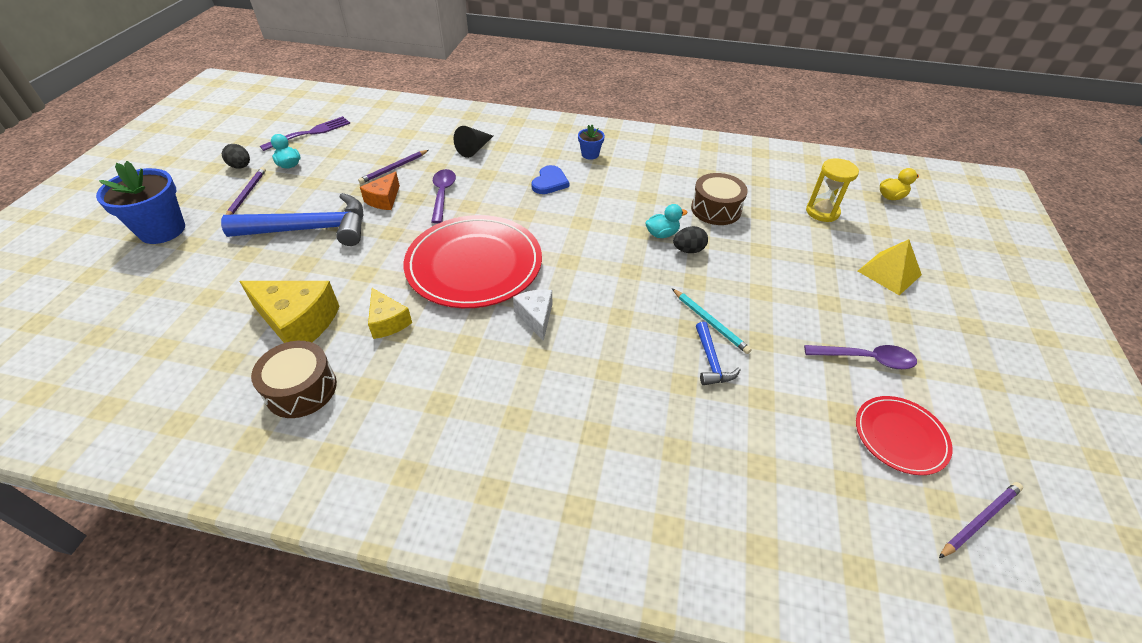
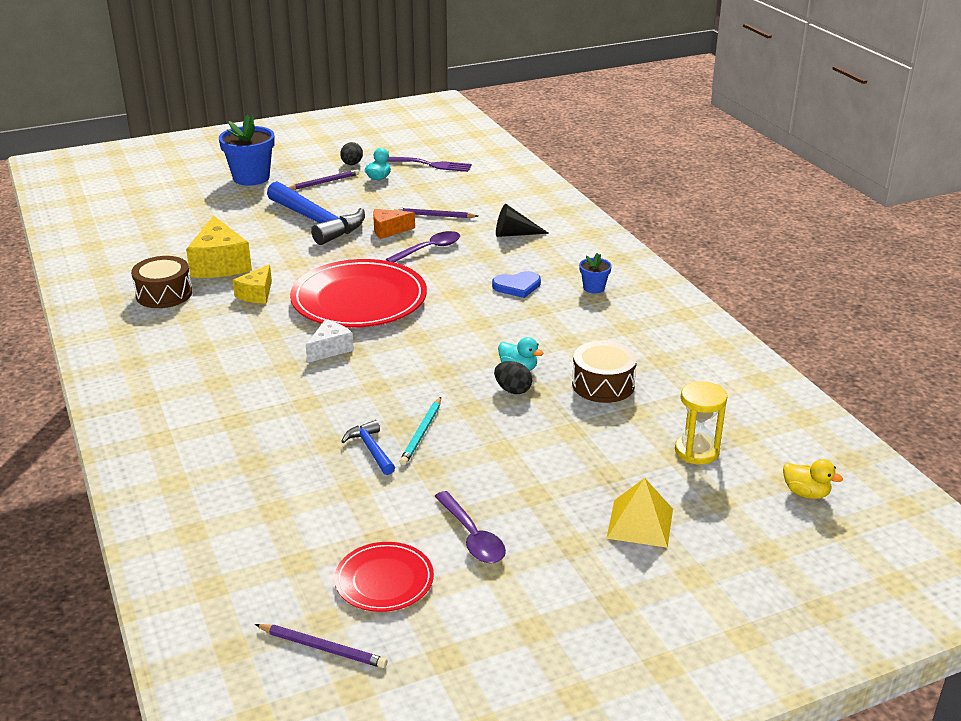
camera: 55 degrees right, 15 degrees down
blue hammer [696,322,741,385] -> blue hammer turned 105 degrees clockwise [341,420,395,475]

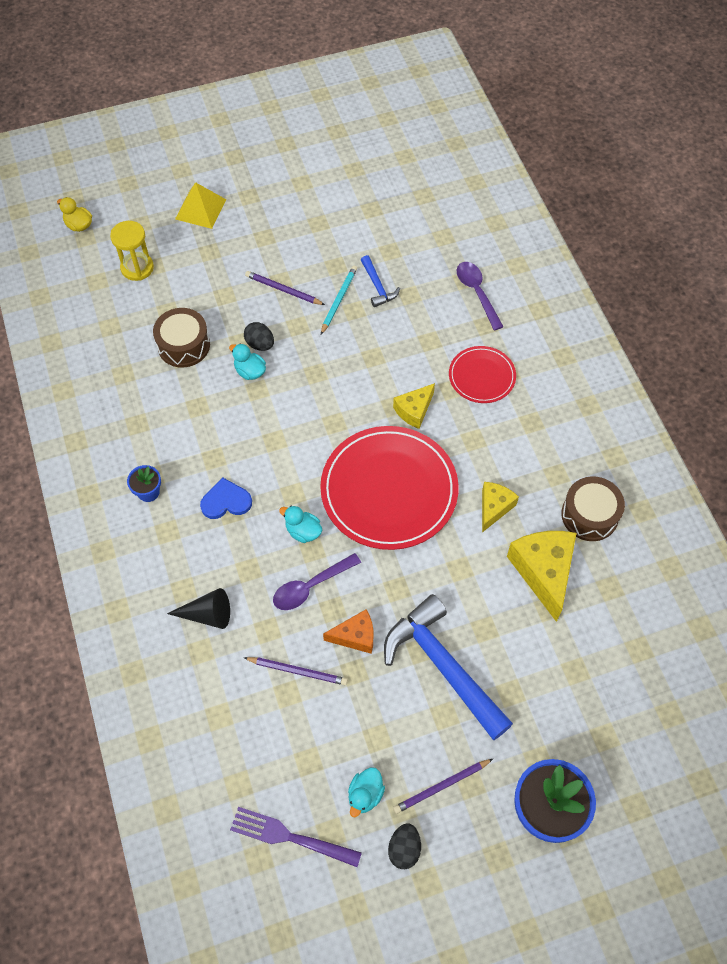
camera: 175 degrees left, 30 degrees up
purple pencil [255,624,388,668] -> purple pencil moved to [245,271,325,305]
white cheese [306,320,354,363] -> yellow cheese [393,383,435,429]
red plate [334,542,434,612] -> red plate moved to [449,346,516,403]
purple spoon [434,491,506,563] -> purple spoon moved to [457,262,504,330]
none -> turquoise duck [279,506,322,543]

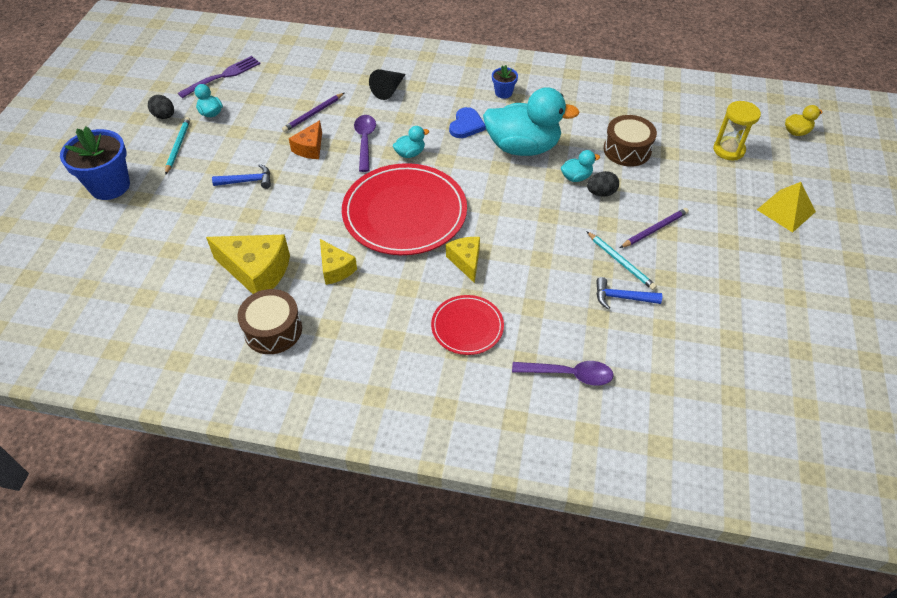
camera: 120 degrees right, 10 degrees down
blue hammer [384,594,513,740] -> blue hammer [212,164,271,189], size x0.46
purple pencil [393,759,493,814] -> turquoise pencil [165,117,190,175]
none -> turquoise duck [483,87,580,156]

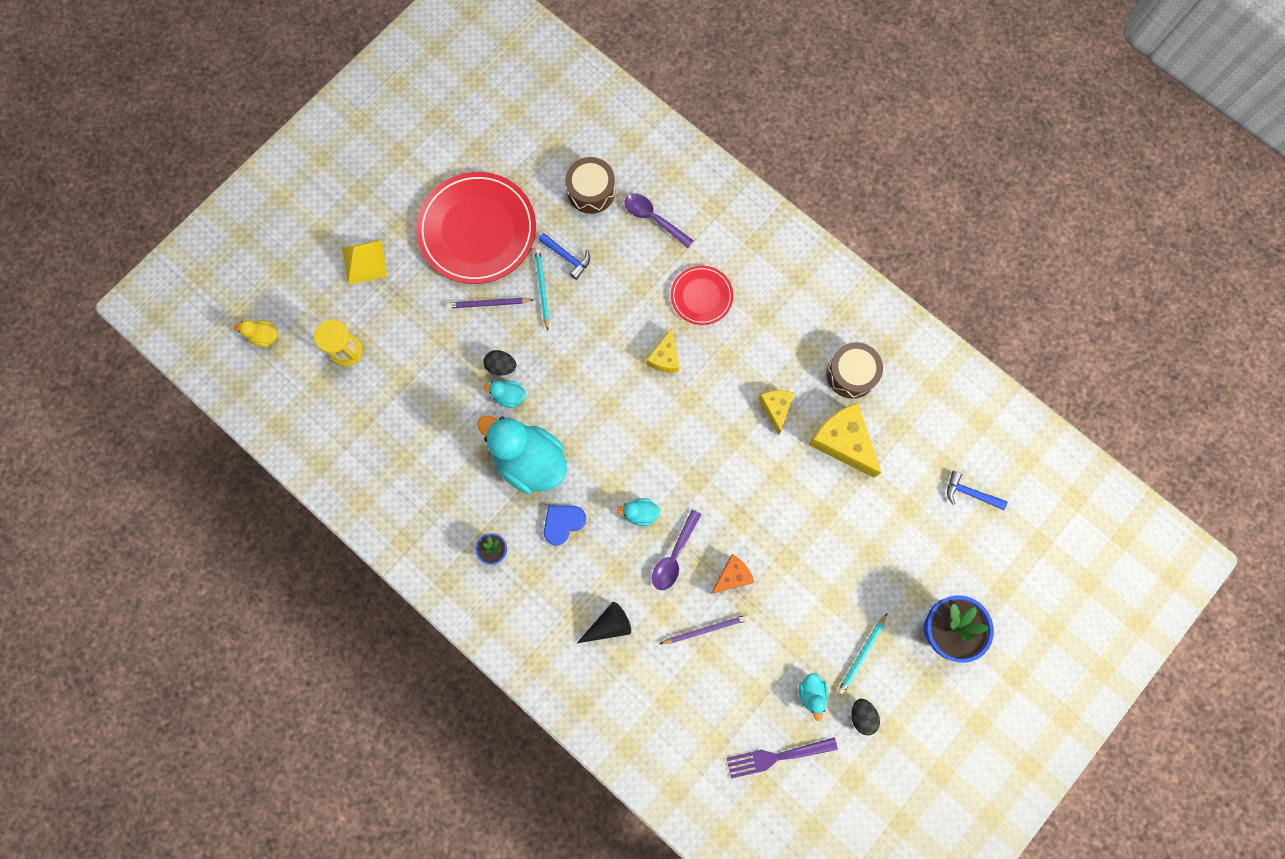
camera: 150 degrees left, 25 degrees up
blue hammer [212,164,271,189] -> blue hammer moved to [947,471,1007,510]
red plate [342,163,467,255] -> red plate moved to [416,172,536,284]
brown drum [604,115,657,167] -> brown drum moved to [565,157,615,214]

